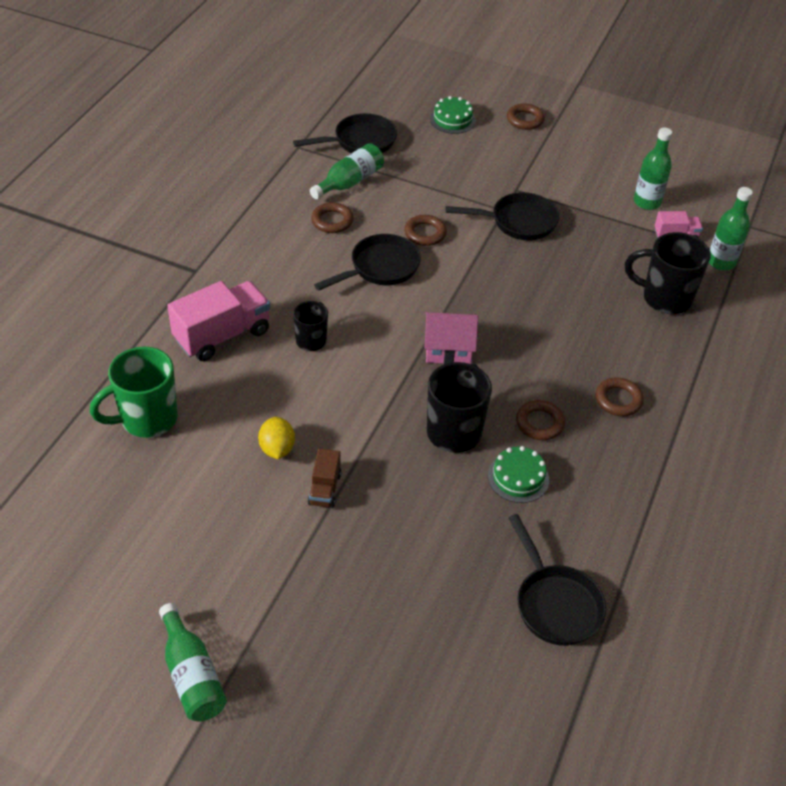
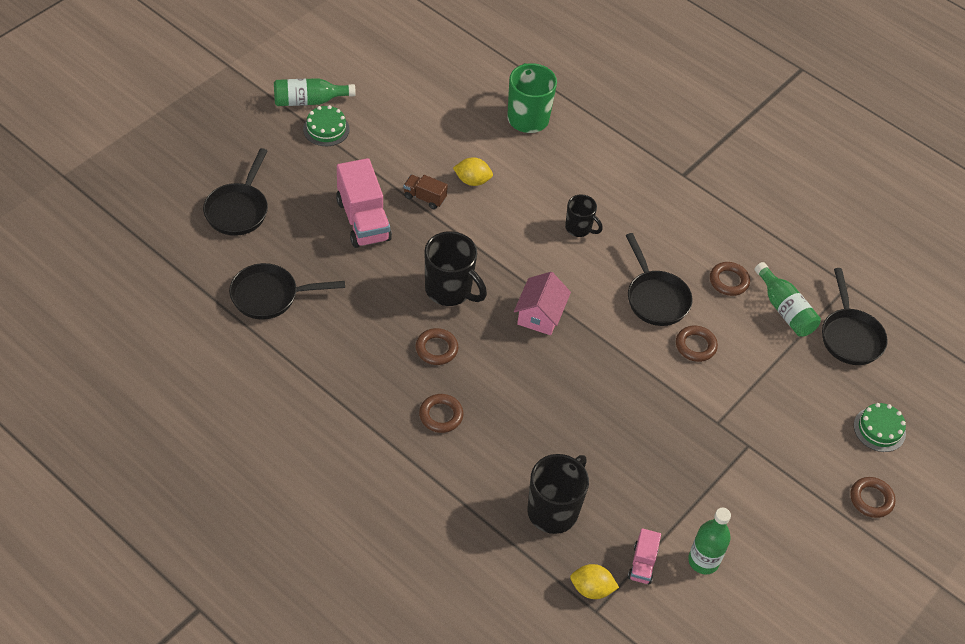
camera: 105 degrees right, 5 degrees up
pink truck [167,281,270,361] -> pink truck moved to [336,158,392,248]
black pan [446,192,559,240] -> black pan moved to [203,148,268,236]
green cake [488,446,549,503] -> green cake moved to [303,105,350,146]
green bottle [709,187,753,271] -> yellow lemon [570,564,619,599]

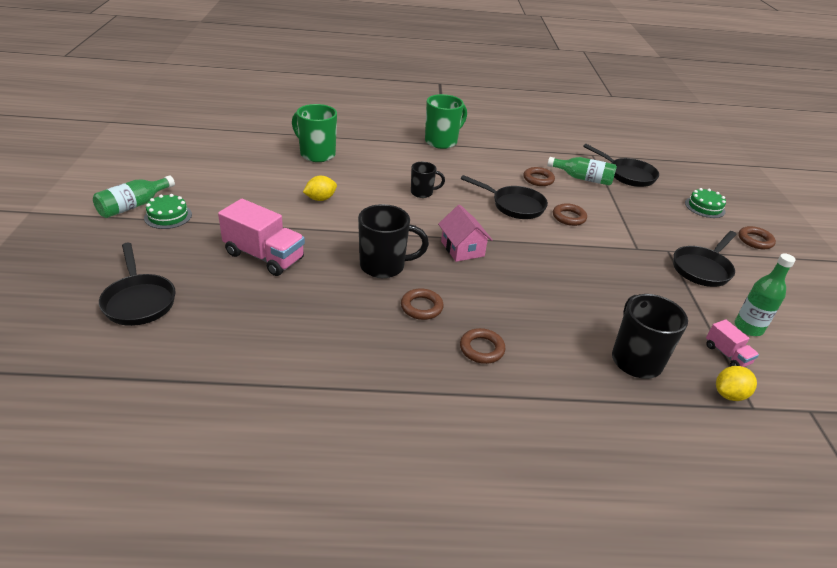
camera: 40 degrees left, 15 degrees down
black pan [229,263,345,320] -> black pan moved to [673,231,737,287]
brown truck [403,175,448,209] -> none
none -> green mug [425,94,467,149]

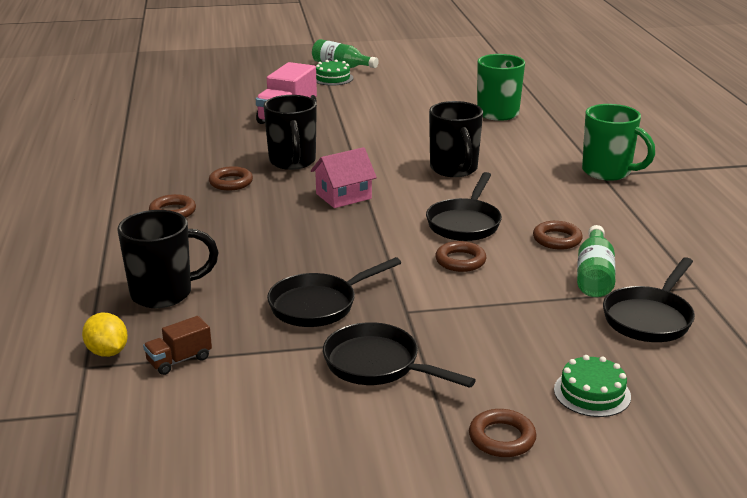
camera: 85 degrees right, 10 degrees down
black pan [99,243,176,326] -> black pan moved to [267,257,401,327]
yellow lemon [303,176,337,201] -> none
black mug [411,162,445,198] -> black mug [429,101,483,177], size x1.69
pink truck [706,319,759,367] -> brown truck [143,316,212,375]
green bottle [735,253,795,336] -> none

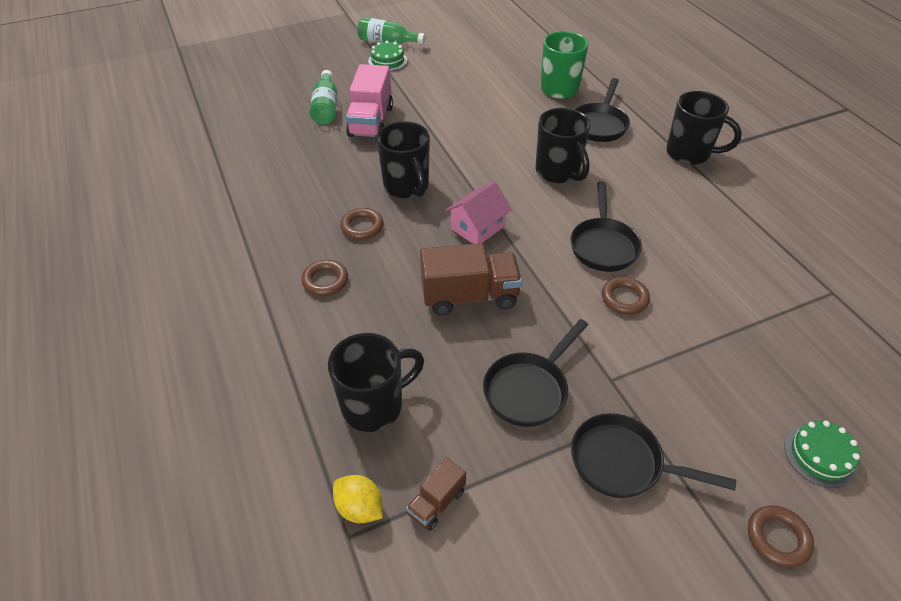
camera: 15 degrees left, 20 degrees up
brown ring [533,221,583,250] -> none
green bottle [577,225,616,297] -> green bottle moved to [310,70,337,125]
green mug [582,104,655,181] -> black mug [666,91,742,165]
black pan [603,257,695,342] -> black pan moved to [575,78,630,142]
none -> brown truck [420,243,522,315]

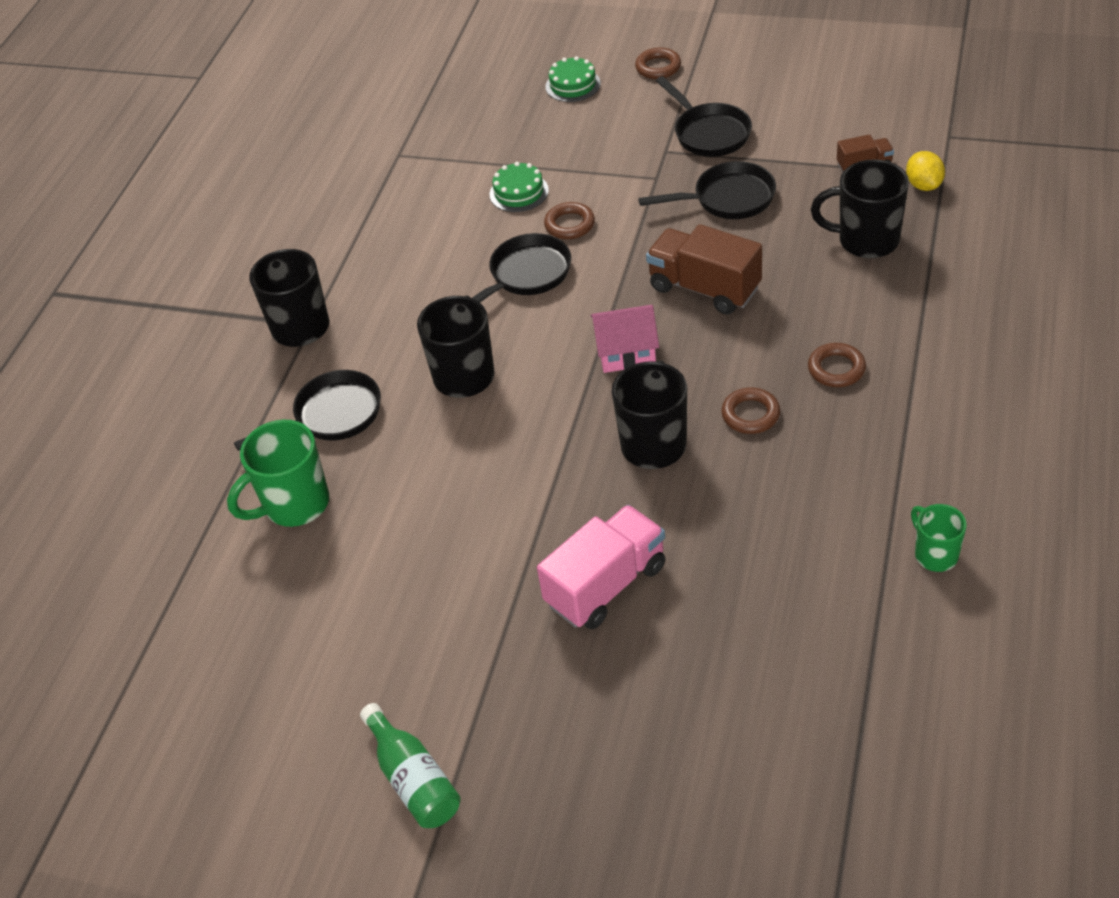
camera: 135 degrees left, 0 degrees up
green bottle [310,70,337,125] -> none
green cake [368,41,407,71] -> green cake moved to [489,162,549,212]
none -> green mug [911,504,967,572]

